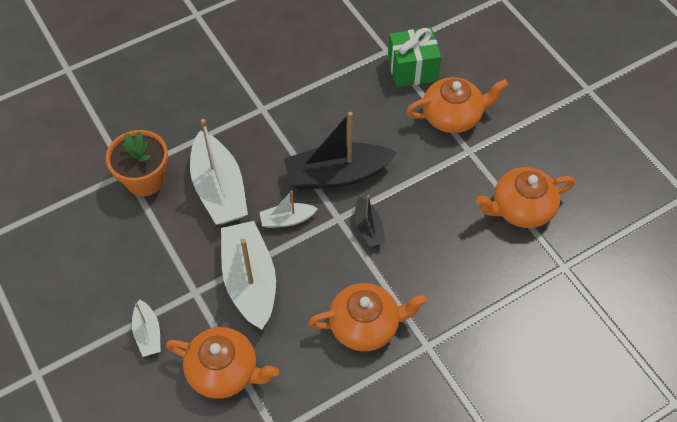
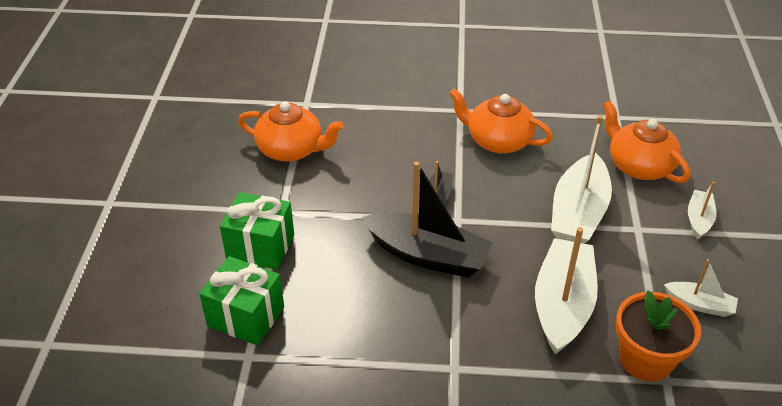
camera: 145 degrees left, 15 degrees down
white boat [259,191,318,228] -> white boat moved to [664,259,738,317]
orange teapot [406,77,508,133] -> green gift [220,192,294,270]

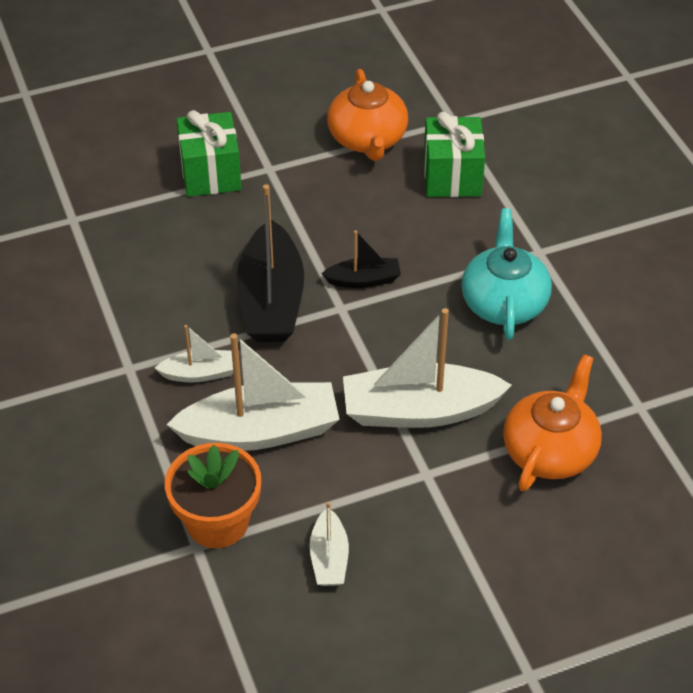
camera: 65 degrees right, 5 degrees up
green gift [199,256,284,345] -> green gift moved to [424,112,485,197]
orange teapot [449,88,553,154] -> turquoise teapot [461,208,552,340]
white boat [688,182,717,240] -> white boat moved to [155,325,233,382]

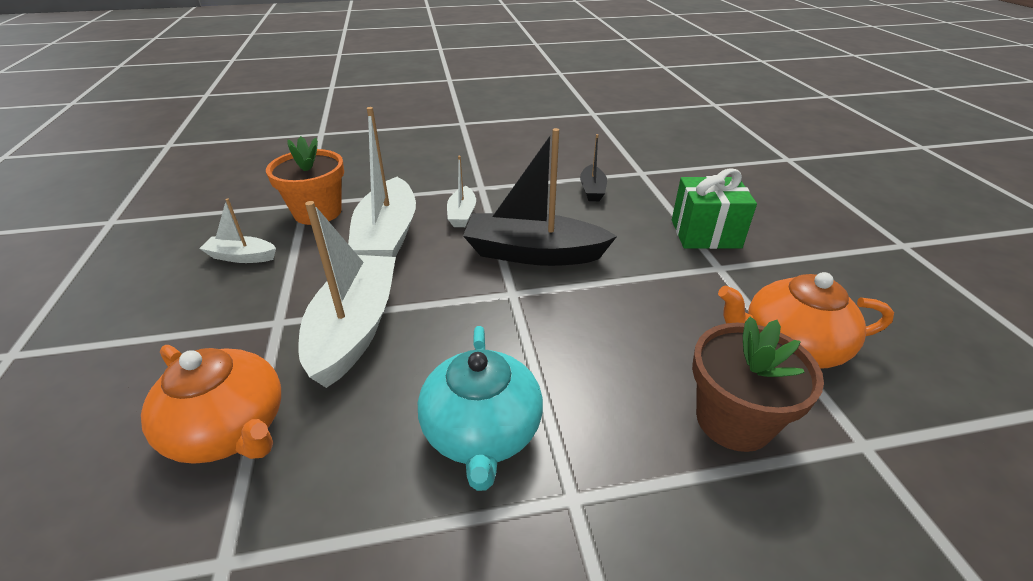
camera: 100 degrees right, 10 degrees down
black boat [322,231,401,288] -> black boat moved to [580,134,607,201]
green gift [424,112,485,197] -> brown flower pot [692,317,824,452]
turquoise teapot [461,208,552,340] -> turquoise teapot turned 75 degrees clockwise [418,326,543,491]

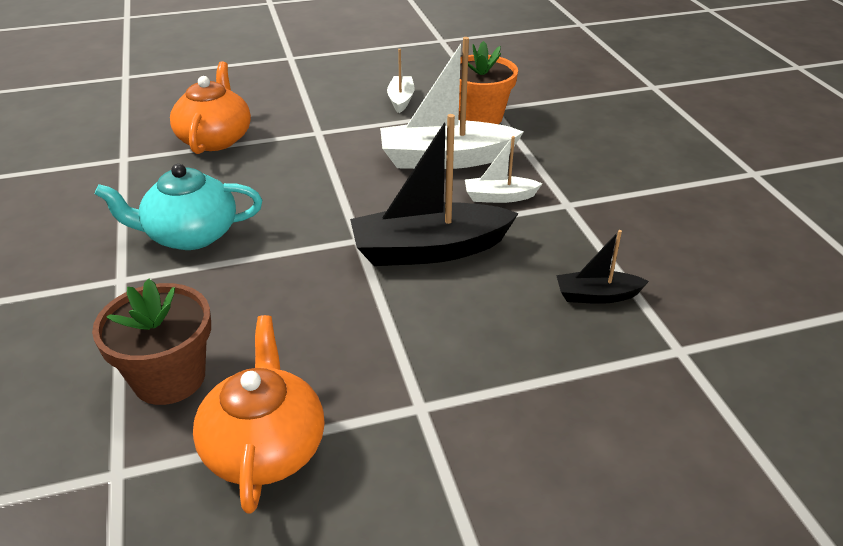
camera: 85 degrees right, 0 degrees up
orange teapot [141,345,281,464] -> orange teapot turned 150 degrees clockwise [170,61,251,154]
white boat [299,201,396,388] -> none
black boat [463,128,617,266] -> black boat turned 105 degrees counterclockwise [350,114,519,266]
green gift [672,168,757,249] -> none

